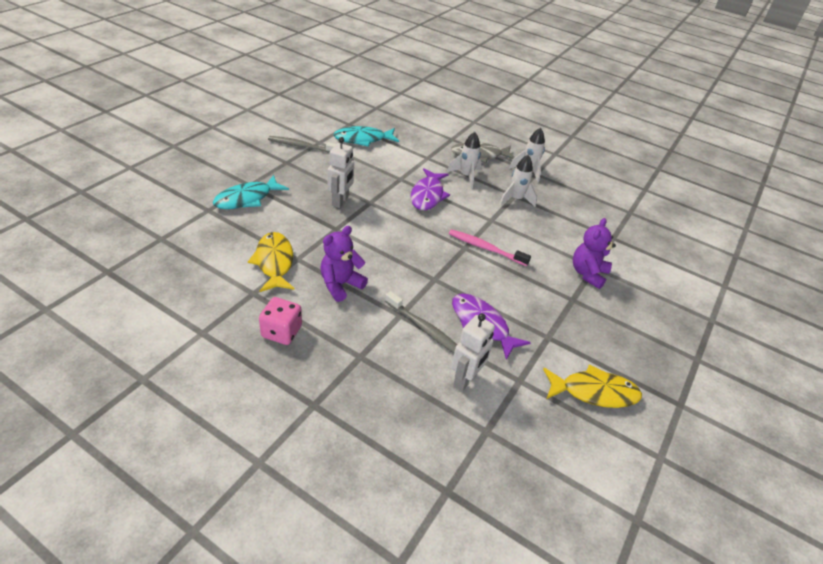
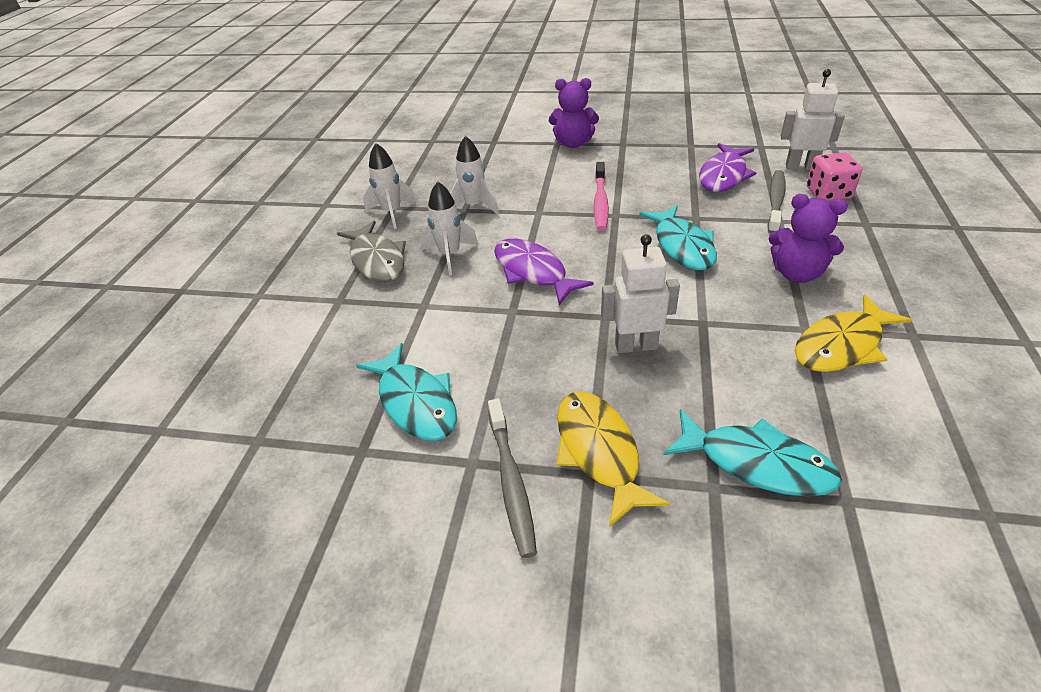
camera: 105 degrees left, 0 degrees up
pink dice [259,297,302,345] -> pink dice moved to [807,153,862,201]
purple fish [411,168,450,210] -> purple fish turned 120 degrees counterclockwise [494,239,594,305]
yellow fish [543,364,642,408] -> yellow fish moved to [557,391,670,527]
none -> turquoise fish [639,205,717,270]

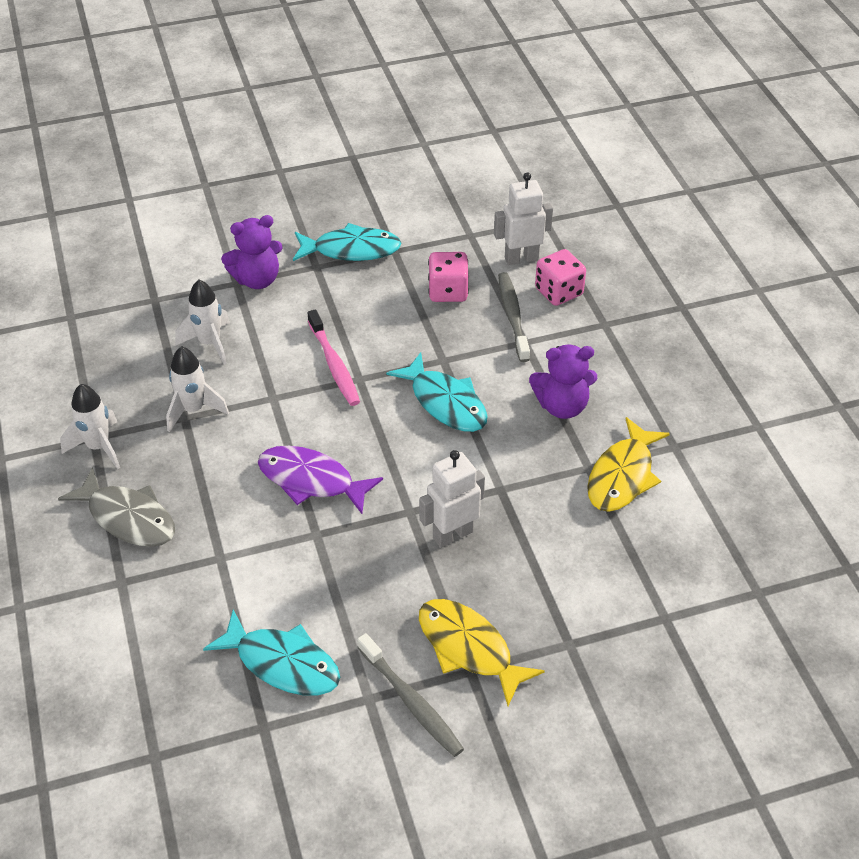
camera: 30 degrees left, 5 degrees up
white rocket [421,181,478,276] -> white rocket moved to [175,280,230,365]
turquoise fish [663,409,842,497] -> turquoise fish moved to [293,223,402,261]
purple fish [699,143,756,192] -> pink dice [428,252,469,302]

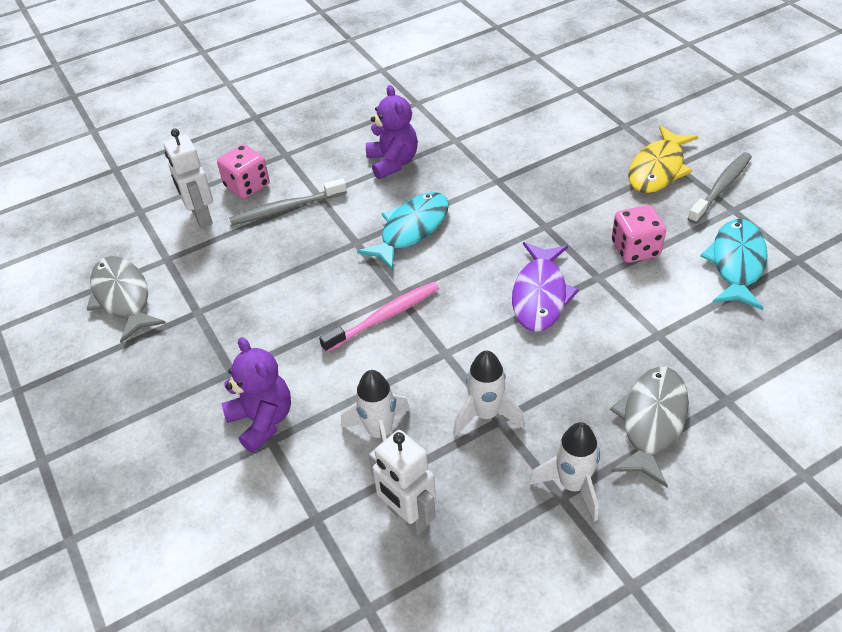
camera: 100 degrees left, 0 degrees up
turquoise fish [293,223,402,261] -> none
white robot [419,450,485,548] -> white robot moved to [369,430,436,535]
pink dice [428,252,469,302] -> pink dice moved to [612,205,666,263]
yellow fish [587,417,670,512] -> none
none -> grey fish [87,256,166,343]

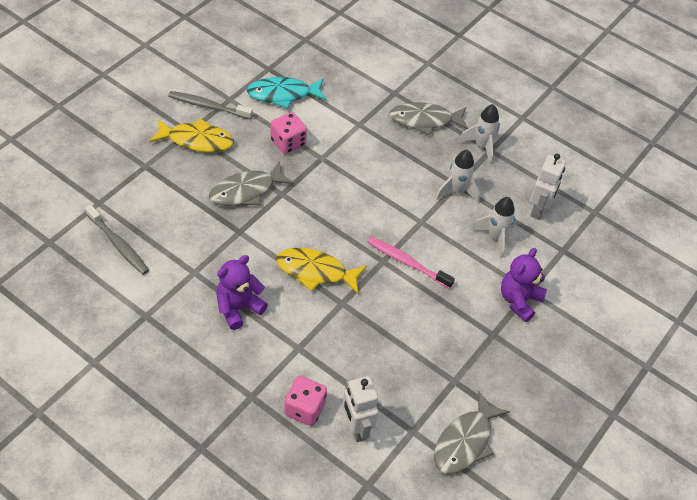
camera: 120 degrees left, 5 degrees up
white robot [164,128,213,228] -> white robot turned 120 degrees clockwise [342,376,378,442]
grey toothbrush [229,178,347,225] -> grey toothbrush moved to [85,204,149,275]
turquoise fish [357,192,449,270] -> yellow fish [276,248,367,294]
purple fish [512,242,579,332] -> none
none -> grey fish [209,161,294,206]

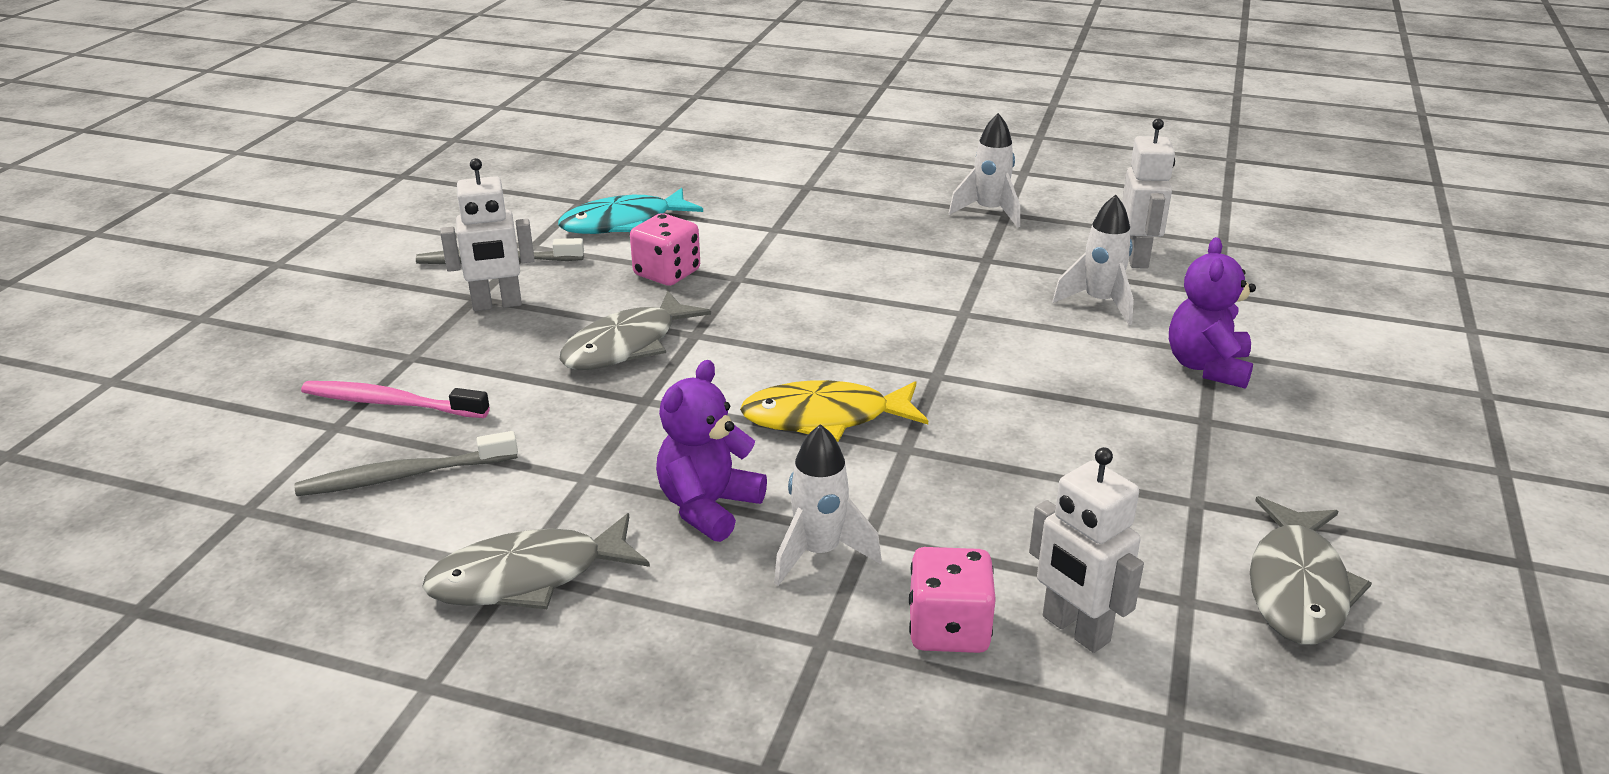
camera: 15 degrees left, 20 degrees down
grey toothbrush [85,204,149,275] -> grey toothbrush turned 135 degrees clockwise [295,431,518,496]
yellow fish [149,118,234,152] -> white robot [440,158,535,311]
pink toothbrush [367,236,455,289] -> pink toothbrush moved to [301,381,490,418]
grey fish [389,102,469,135] -> grey fish moved to [422,513,650,609]
white rocket [435,150,480,203] -> white rocket moved to [774,424,882,586]

